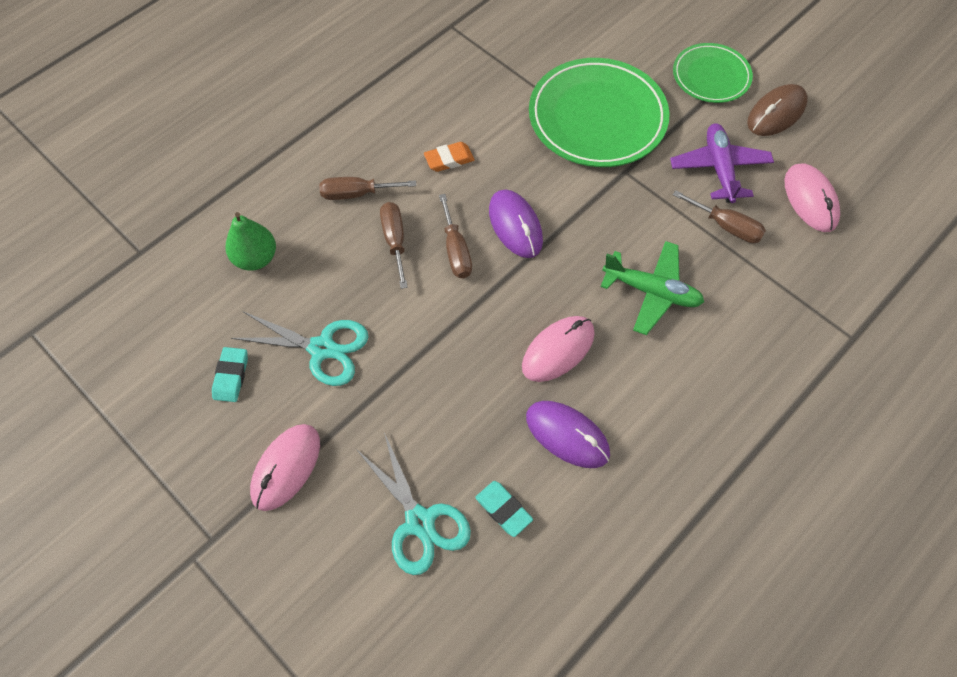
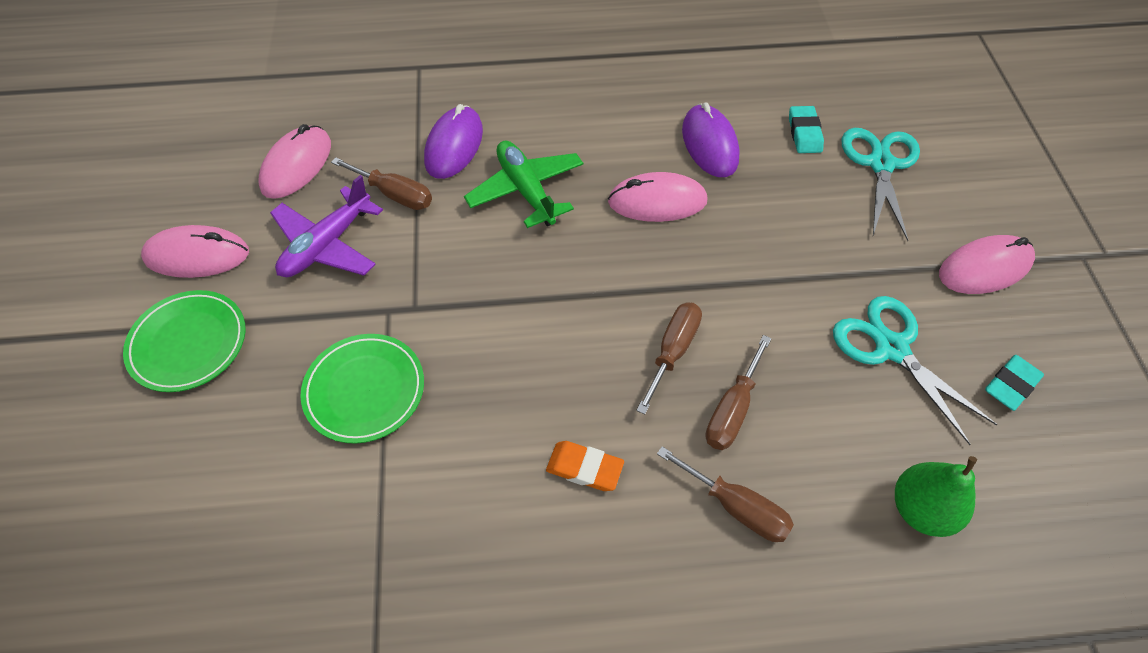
camera: 140 degrees left, 5 degrees down
purple mouse [489,190,543,258] -> purple mouse moved to [424,104,483,179]
green plate [529,58,670,167] -> green plate [300,334,424,444], size x0.58
brown screwdriver [673,190,766,243] -> brown screwdriver turned 135 degrees clockwise [331,157,432,210]
brown mouse [747,84,808,136] -> pink mouse [141,225,249,278]

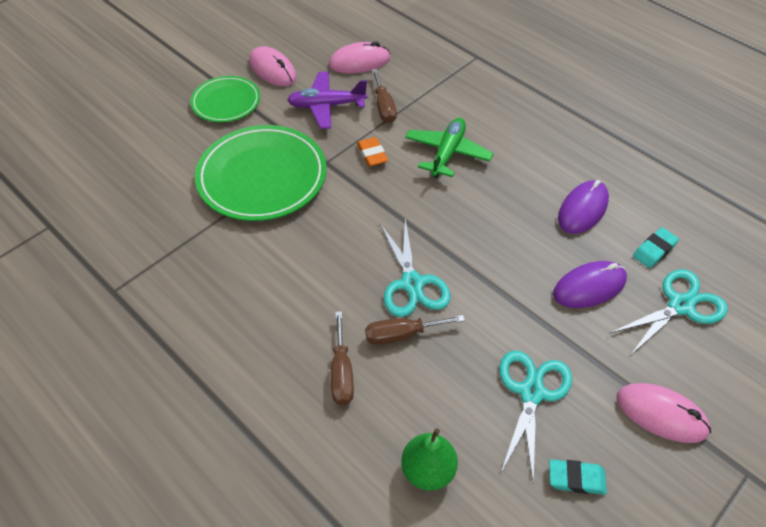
camera: 50 degrees right, 5 degrees down
green plate [300,334,424,444] -> green plate [195,125,326,221], size x1.72
purple mouse [424,104,483,179] -> purple mouse moved to [553,261,627,308]
orange eraser [546,441,624,491] -> orange eraser moved to [357,137,388,167]
pink mouse [608,172,708,222] -> none
brown screwdriver [636,302,702,415] -> turquoise scissors [380,219,450,317]

